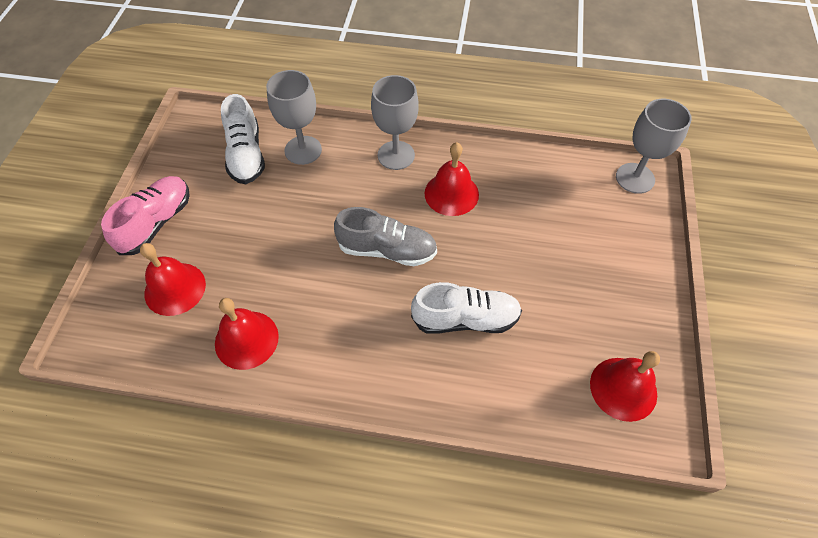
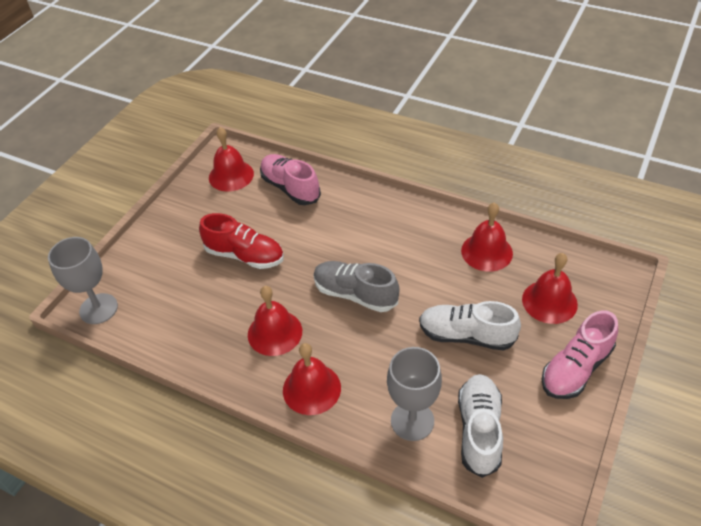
camera: 160 degrees left, 10 degrees down
grey goblet [371,75,419,170] -> red bell [283,343,341,415]
white shoe [411,282,522,334] -> white shoe moved to [419,301,521,351]
none -> red shoe [199,213,284,269]
none -> pink shoe [260,154,321,205]

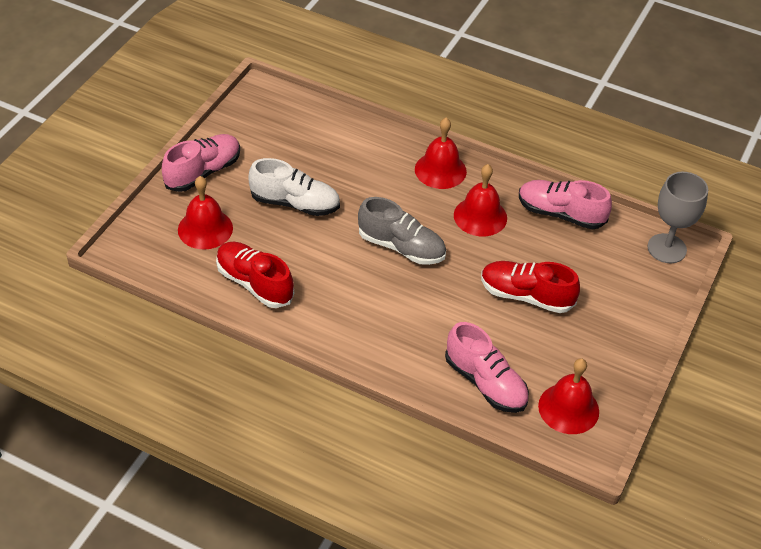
camera: 175 degrees right, 0 degrees up
grey goblet [387,347,442,441] -> none
white shoe [458,374,503,478] -> none
red bell [461,203,513,272] -> red shoe [216,242,294,308]
none -> pink shoe [519,180,612,229]

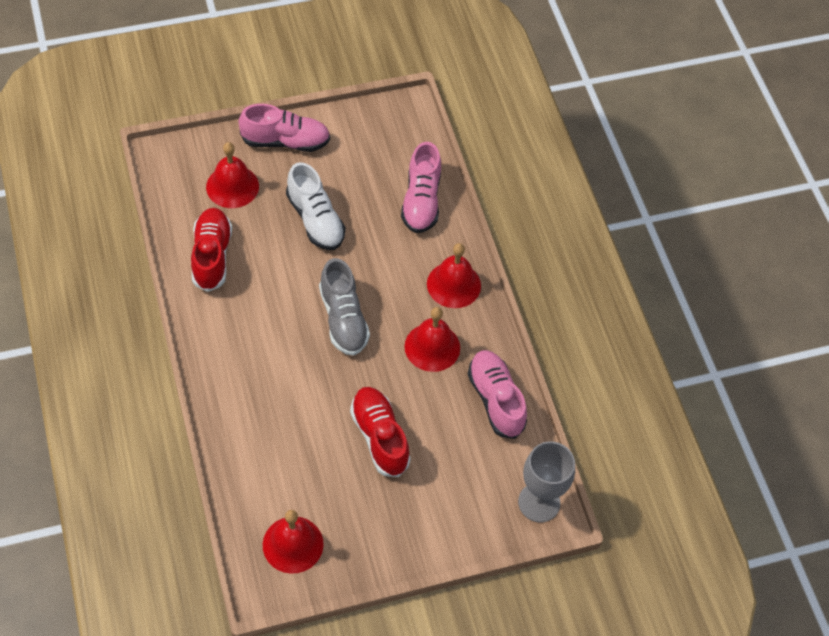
camera: 45 degrees right, 10 degrees up
pink shoe [445,322,529,413] -> pink shoe moved to [401,142,441,233]

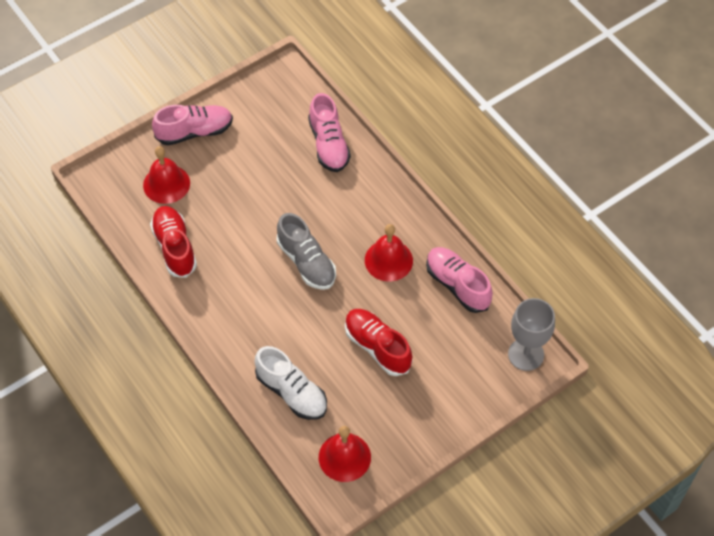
camera: 15 degrees left, 0 degrees up
white shoe [286,162,345,250] -> white shoe moved to [255,346,327,420]
red bell [427,243,481,308] -> none

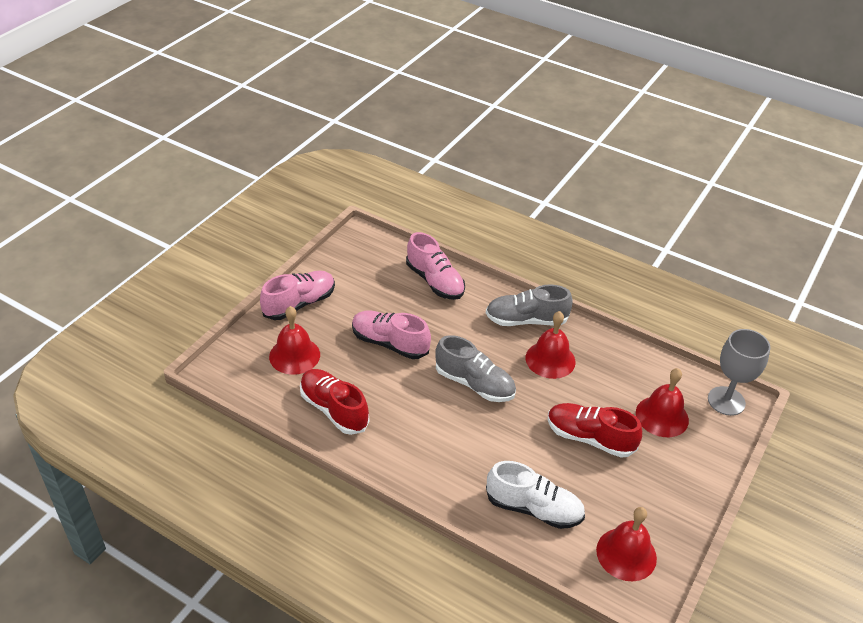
camera: 25 degrees left, 15 degrees down
pink shoe [426,247,493,313] -> pink shoe moved to [352,311,431,359]
none -> grey shoe [486,284,573,326]
none -> red bell [636,368,689,437]

